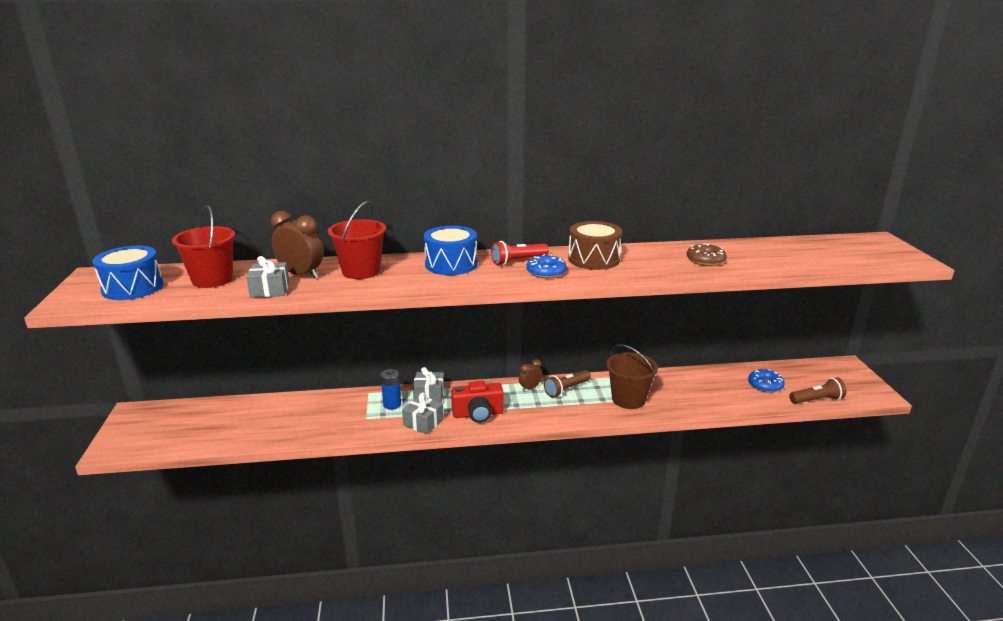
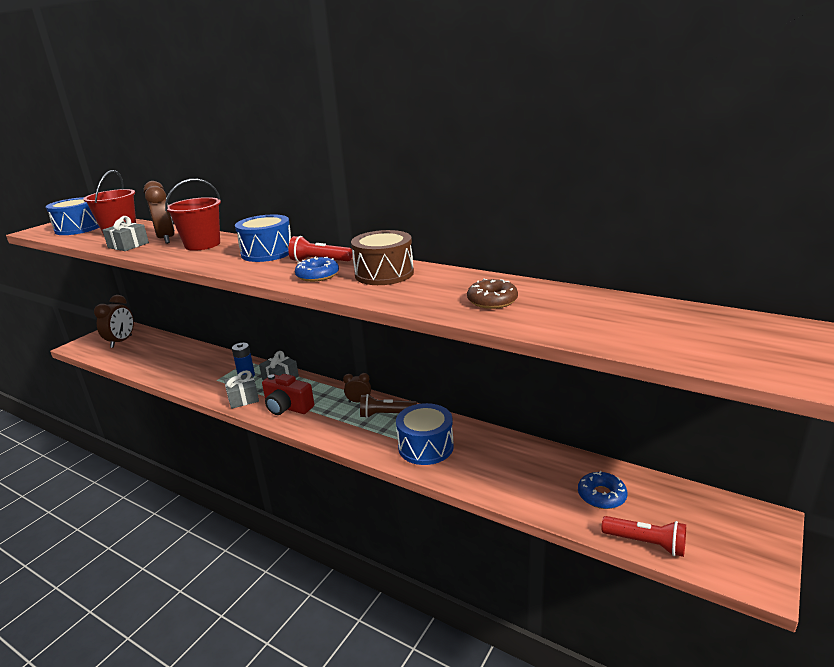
camera: 40 degrees right, 0 degrees up
brown bucket [606,344,658,409] -> blue drum [396,403,454,465]
brown flashlight [789,378,847,404] -> red flashlight [602,516,686,557]
none -> brown clock [94,295,134,348]

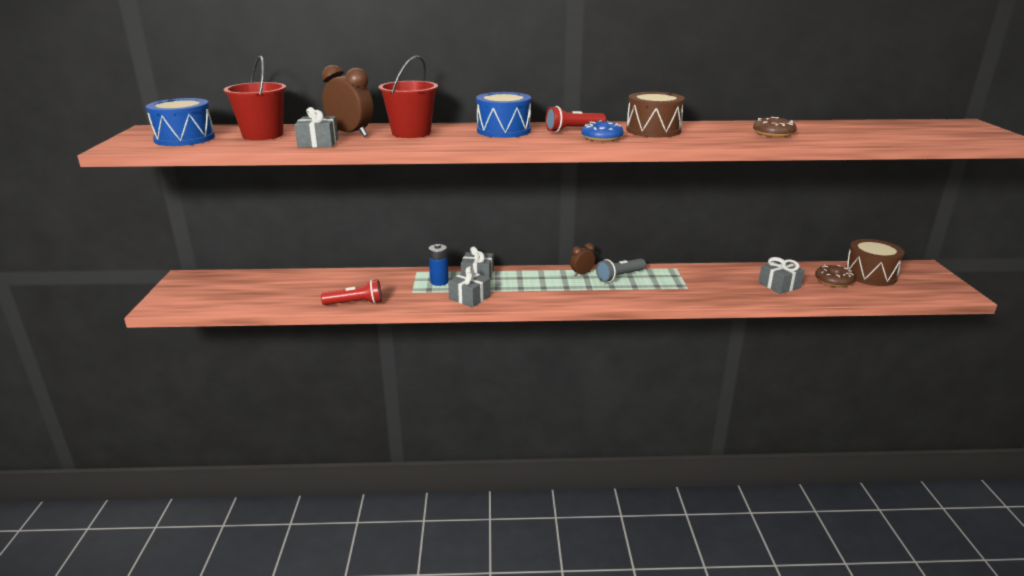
camera: 35 degrees left, 0 degrees up
brown clock [94,295,134,348] -> none
red camera [262,374,314,415] -> none
brown flashlight [360,394,417,418] -> grey flashlight [596,258,646,282]
blue drum [396,403,454,465] -> none
blue donut [578,471,628,509] -> brown donut [815,265,855,287]
red flashlight [602,516,686,557] -> red flashlight moved to [321,279,382,305]
none -> grey gift [758,257,805,294]
none -> brown drum [845,239,905,286]

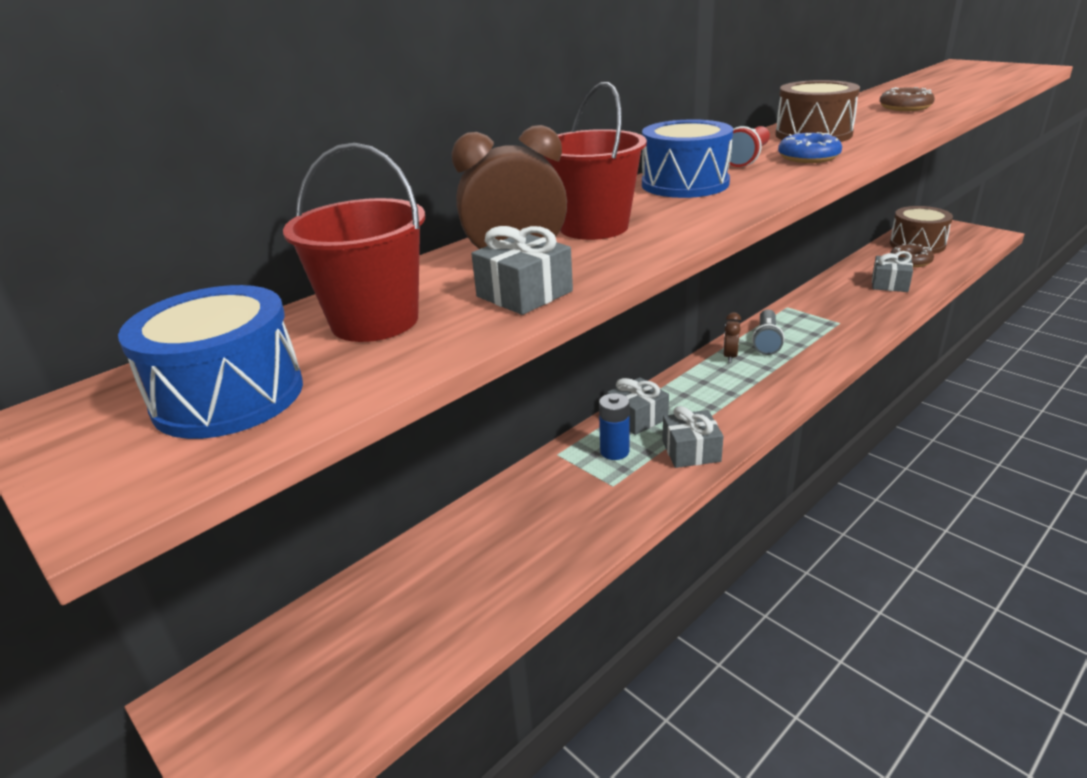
camera: 40 degrees left, 5 degrees up
red flashlight [321,279,382,305] -> none

